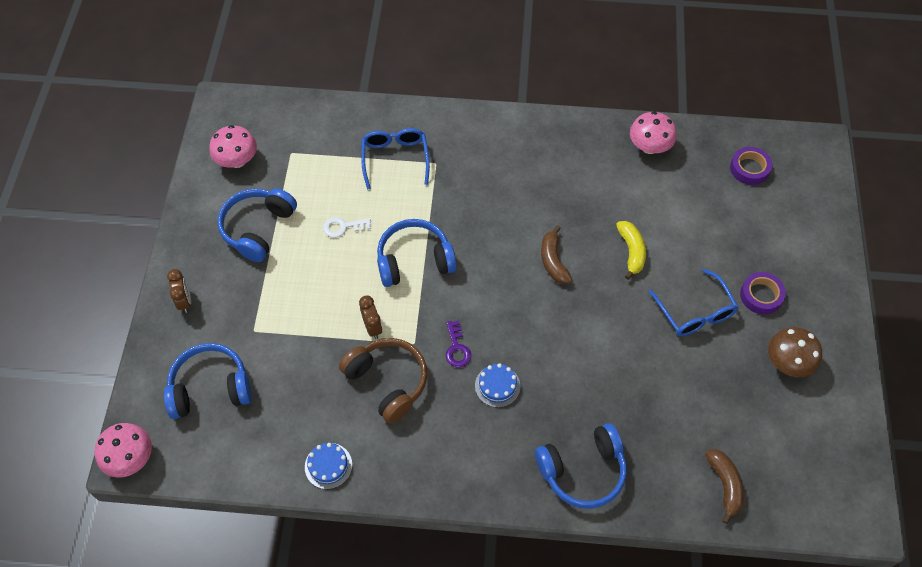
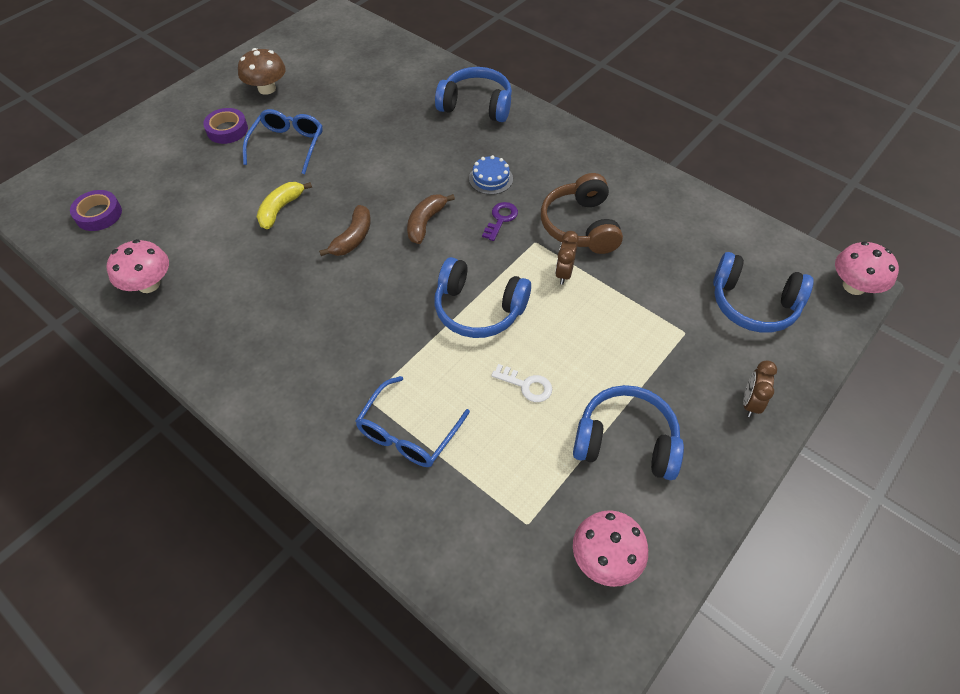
camera: 145 degrees left, 5 degrees down
blue headphones [217,188,297,262] -> blue headphones turned 135 degrees counterclockwise [573,385,684,480]
blue cake [305,443,352,489] -> none
brown banana [705,449,744,524] -> brown banana moved to [407,194,455,244]

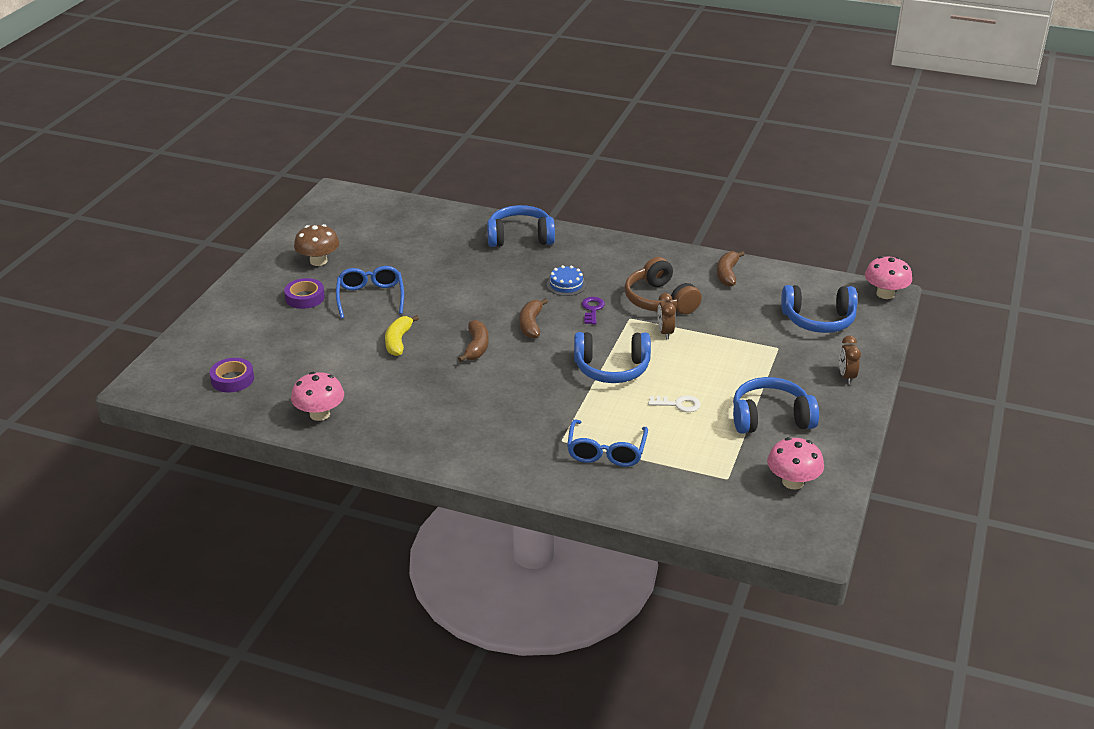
camera: 20 degrees left, 20 degrees down
none -> brown banana [717,251,745,287]

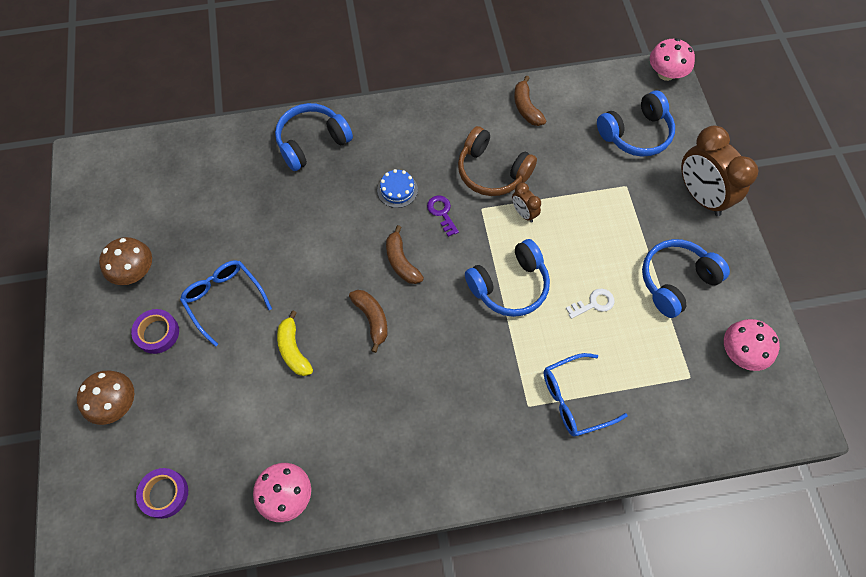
camera: 30 degrees left, 30 degrees up
blue glasses [567,420,648,467] -> blue glasses turned 90 degrees clockwise [544,353,628,436]
brown clock [839,335,861,384] -> brown clock [681,126,758,216], size x2.12
none -> brown mushroom [77,371,134,425]

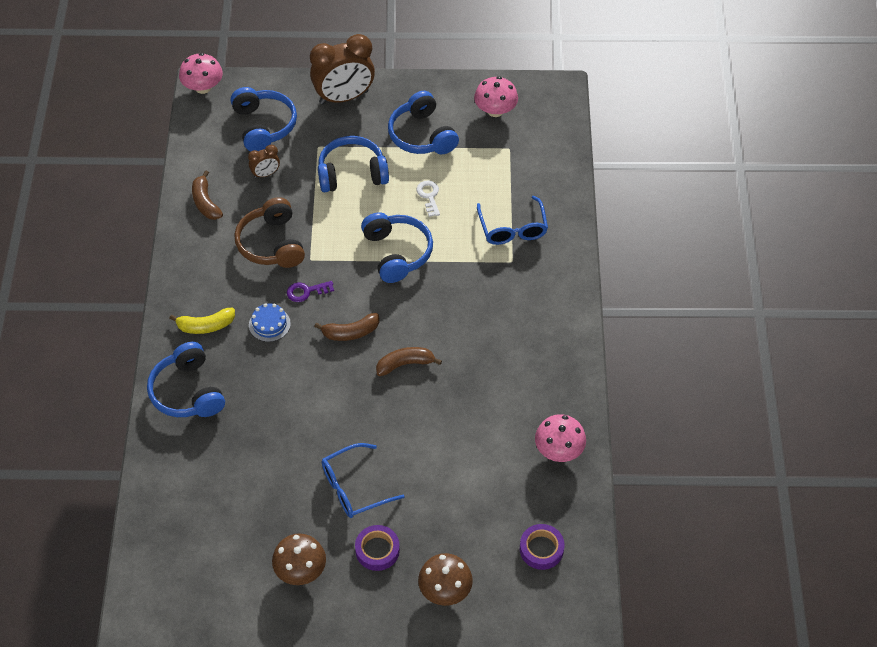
camera: 80 degrees left, 10 degrees down
yellow banana [277,310,313,376] -> yellow banana moved to [169,308,235,334]
brown headphones [458,126,537,196] -> brown headphones turned 120 degrees clockwise [234,197,305,268]
brown clock [512,182,541,223] -> brown clock moved to [248,145,280,179]
brown banana [514,75,546,126] -> brown banana turned 75 degrees clockwise [192,170,223,220]
none -> blue headphones [318,136,389,192]

